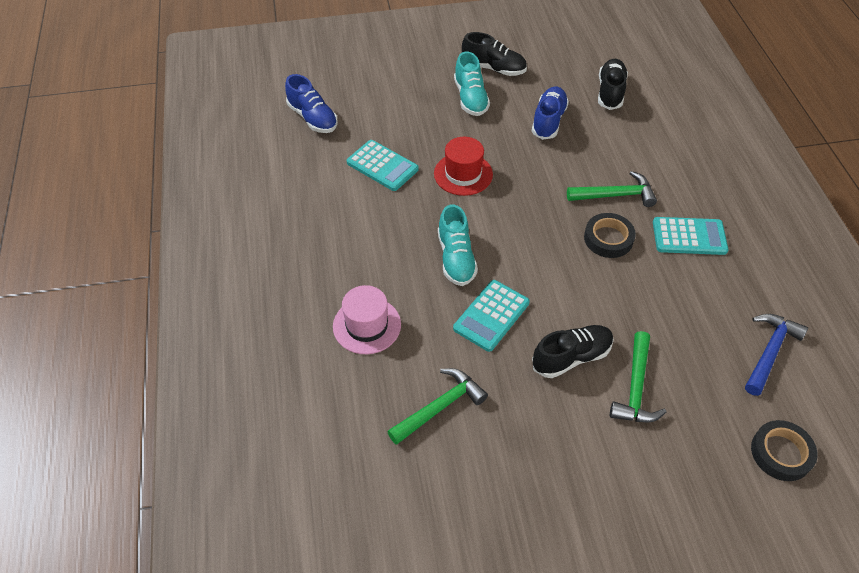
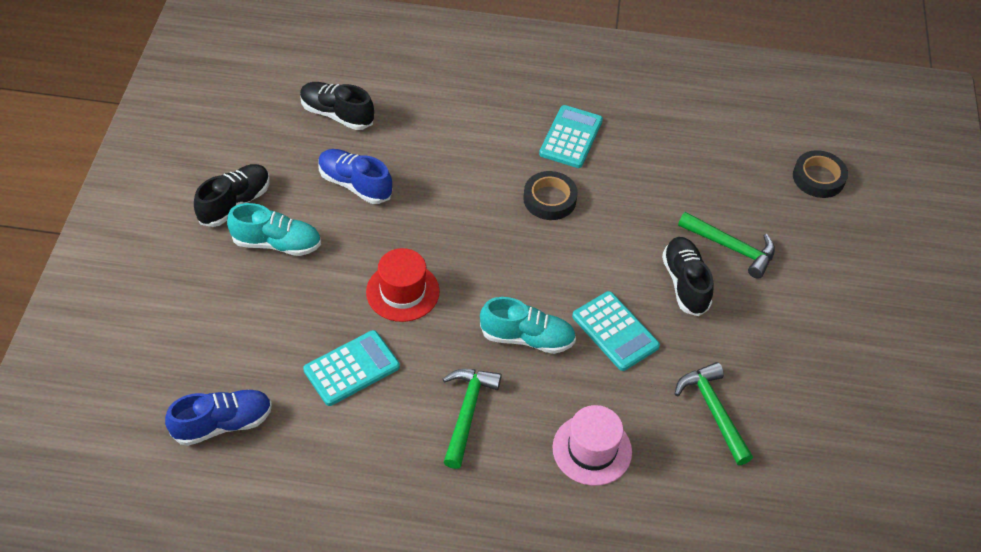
camera: 75 degrees left, 0 degrees up
green hammer [567,171,657,207] -> green hammer moved to [443,369,502,469]
blue hammer [745,314,808,396] -> none

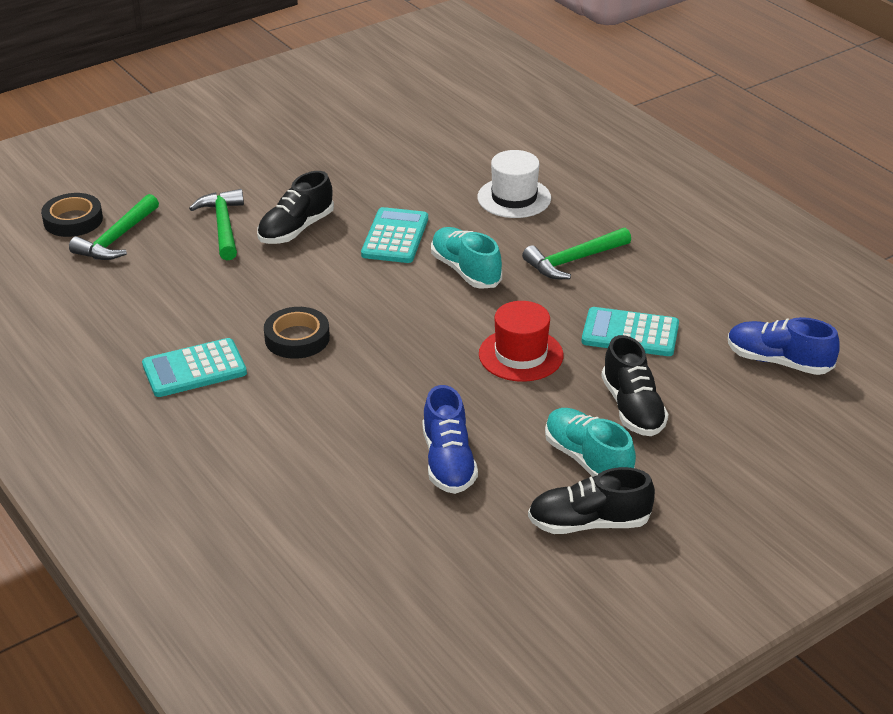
camera: 130 degrees left, 15 degrees down
black shoe [300,82,374,130] -> black shoe moved to [601,335,669,436]
pink hat [552,405,632,486] -> white hat [477,150,551,218]
green hammer [675,362,753,465] -> green hammer moved to [69,194,159,260]

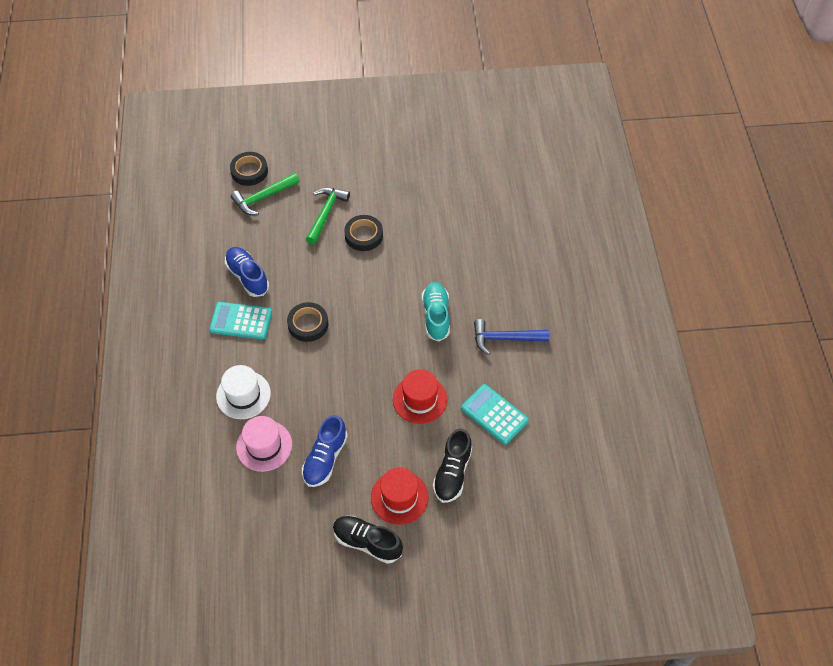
camera: 30 degrees right, 20 degrees up
black shoe [257,171,334,244] -> black tape [344,215,383,251]
turquoise calculator [361,207,428,263] -> none
white hat [477,150,551,218] -> white hat moved to [216,365,271,419]
green hammer [522,227,631,279] -> blue hammer [474,319,549,355]
turquoise shoe [545,408,636,477] -> red hat [371,467,429,525]
blue shoe [728,317,840,375] -> blue shoe moved to [225,247,269,297]
none -> pink hat [236,416,292,472]

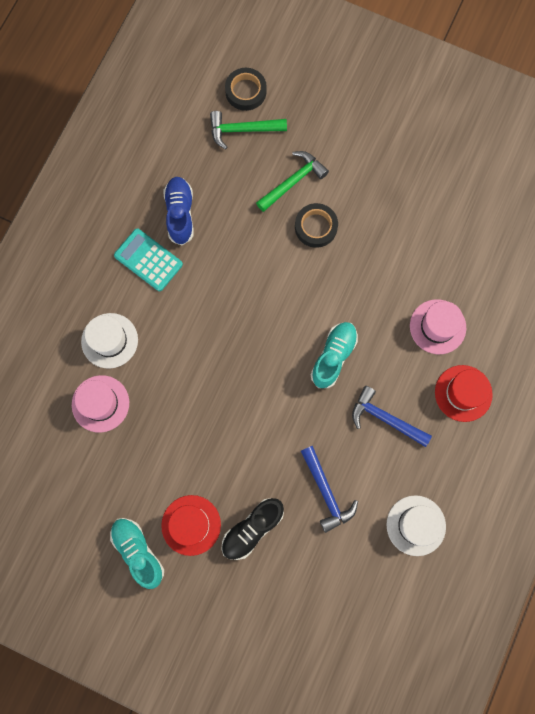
camera: 30 degrees right, 20 degrees up
black tape [287,302,328,342] -> none
blue shoe [302,415,348,487] -> none
black shoe [333,516,403,564] -> turquoise shoe [110,518,164,589]
red hat [393,369,447,424] -> red hat moved to [435,365,493,422]
turquoise calculator [461,384,529,445] -> blue hammer [301,446,358,533]
none -> white hat [386,495,446,556]
none -> pink hat [410,299,466,354]

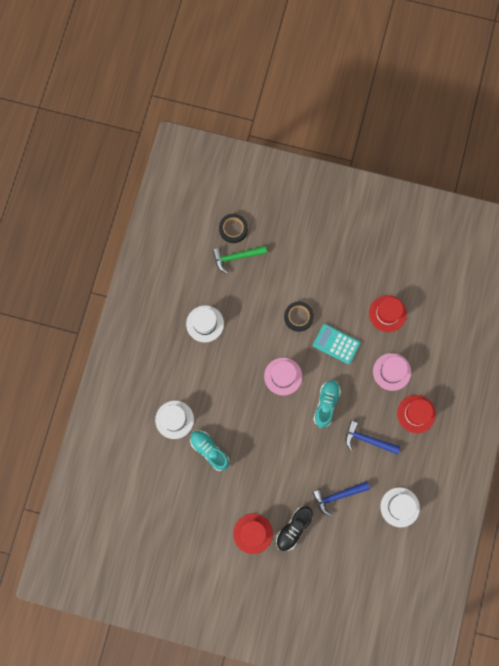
camera: 10 degrees left, 0 degrees up
pink hat [72,375,129,433] -> pink hat moved to [264,358,302,395]
turquoise shoe [110,518,164,589] -> turquoise shoe moved to [190,430,229,471]
turquoise calculator [114,228,183,291] -> turquoise calculator moved to [313,324,360,364]
blue shoe [164,177,194,245] -> white hat [186,305,224,342]
green hammer [256,151,329,212] -> none
blue hammer [301,446,358,533] -> blue hammer turned 105 degrees clockwise [312,481,370,516]
none -> red hat [369,295,407,332]

